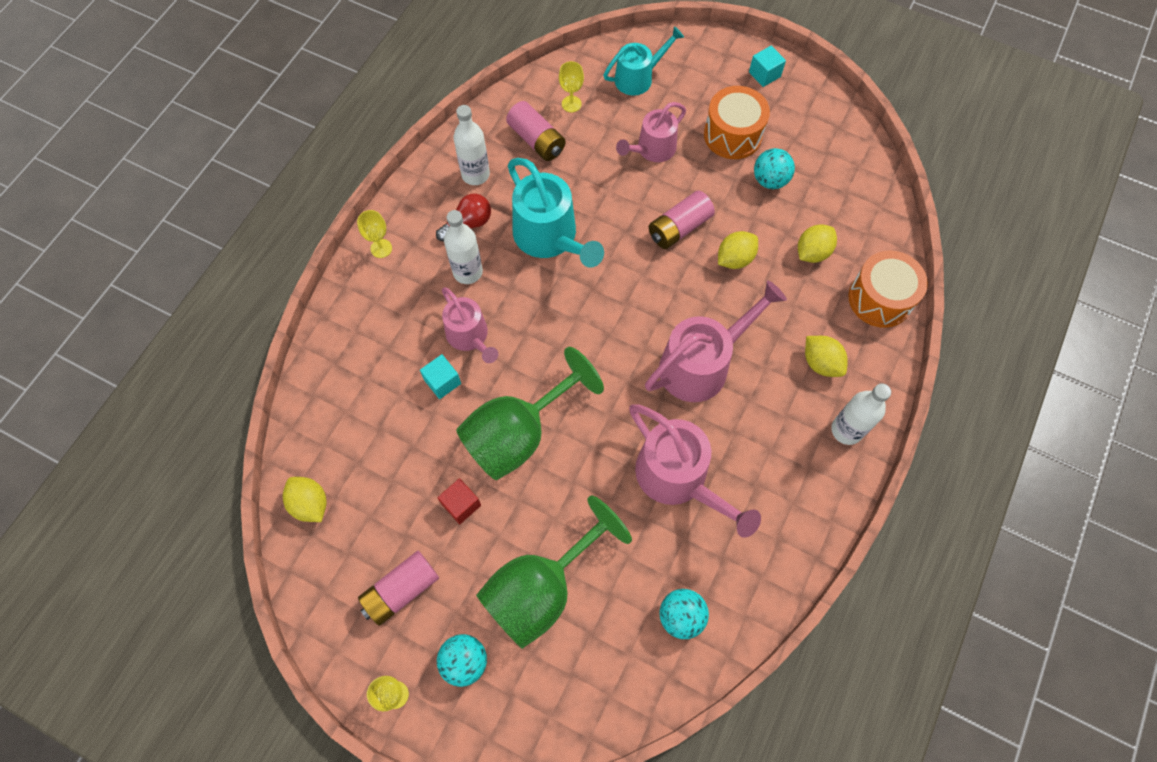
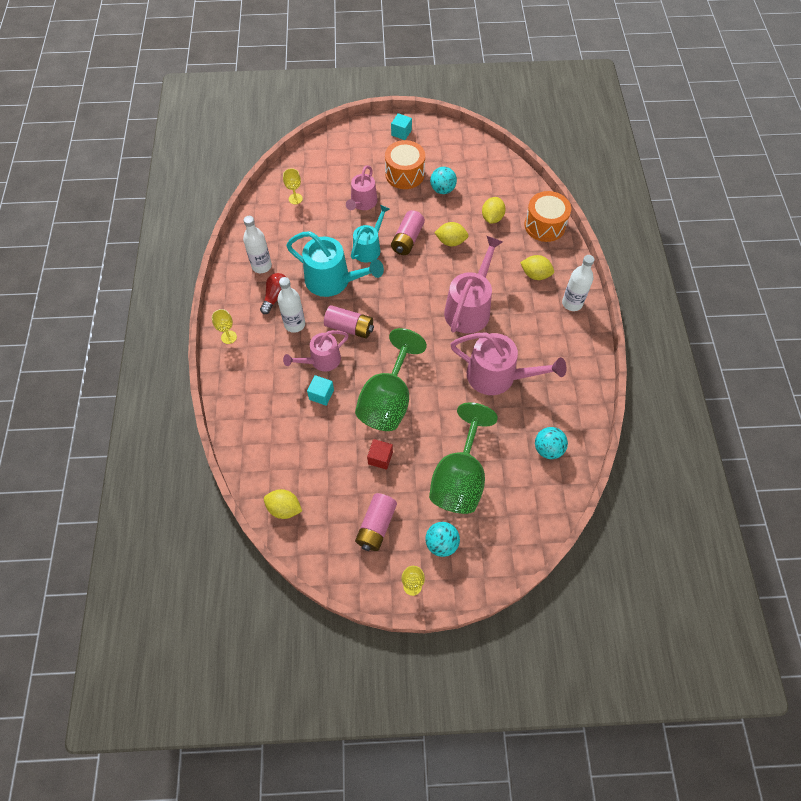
camera: 30 degrees left, 5 degrees down
pink watering can [442,287,498,363] -> pink watering can turned 120 degrees clockwise [283,330,349,371]
pink battery [506,101,566,161] -> pink battery moved to [324,305,374,339]
turquoise watering can [603,26,684,96] -> turquoise watering can moved to [351,205,390,263]
yellow lemon [718,231,758,269] -> yellow lemon turned 75 degrees clockwise [434,222,468,246]

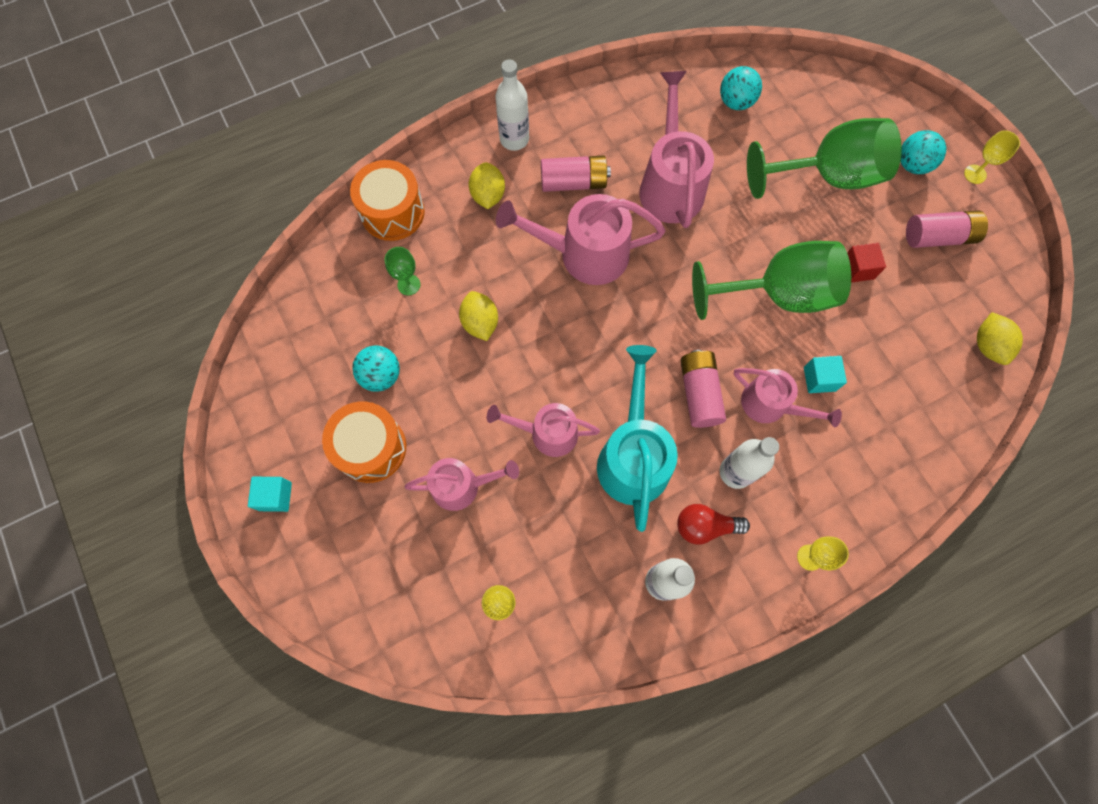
camera: 115 degrees left, 10 degrees up
turquoise watering can [351,205,390,263] -> pink watering can [487,403,600,457]
pink battery [391,210,425,255] -> pink battery moved to [541,155,611,192]
yellow lemon [482,197,506,223] -> green goblet [385,247,421,295]

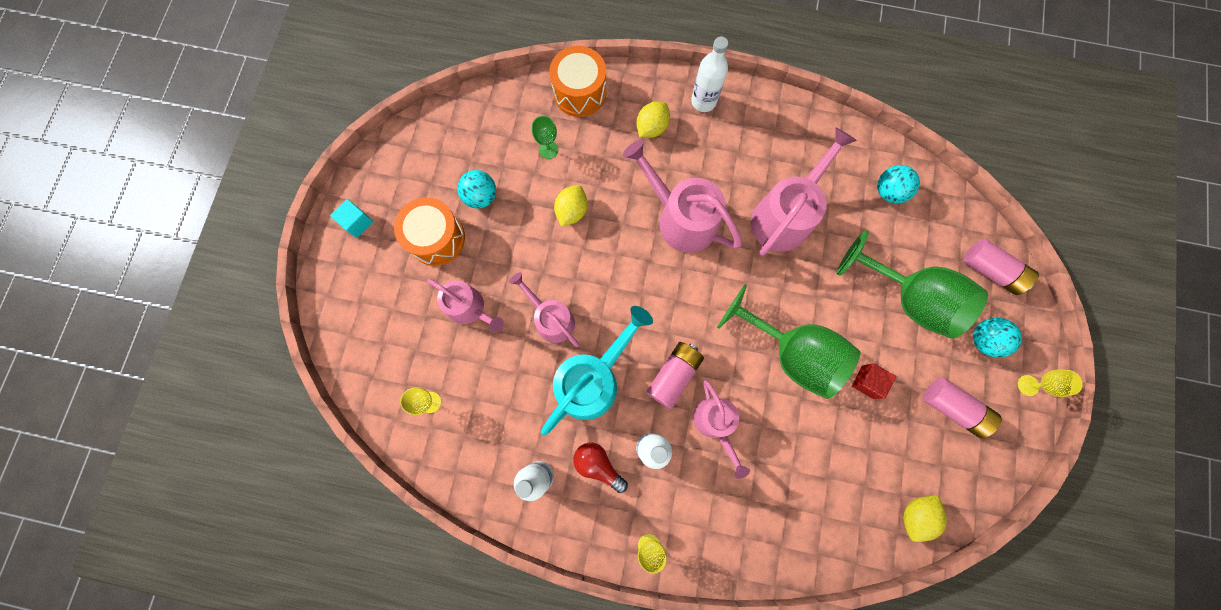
camera: 40 degrees right, 5 degrees up
pink battery [541,155,611,192] -> pink battery moved to [963,239,1039,295]
turquoise cube [804,356,847,393] -> none

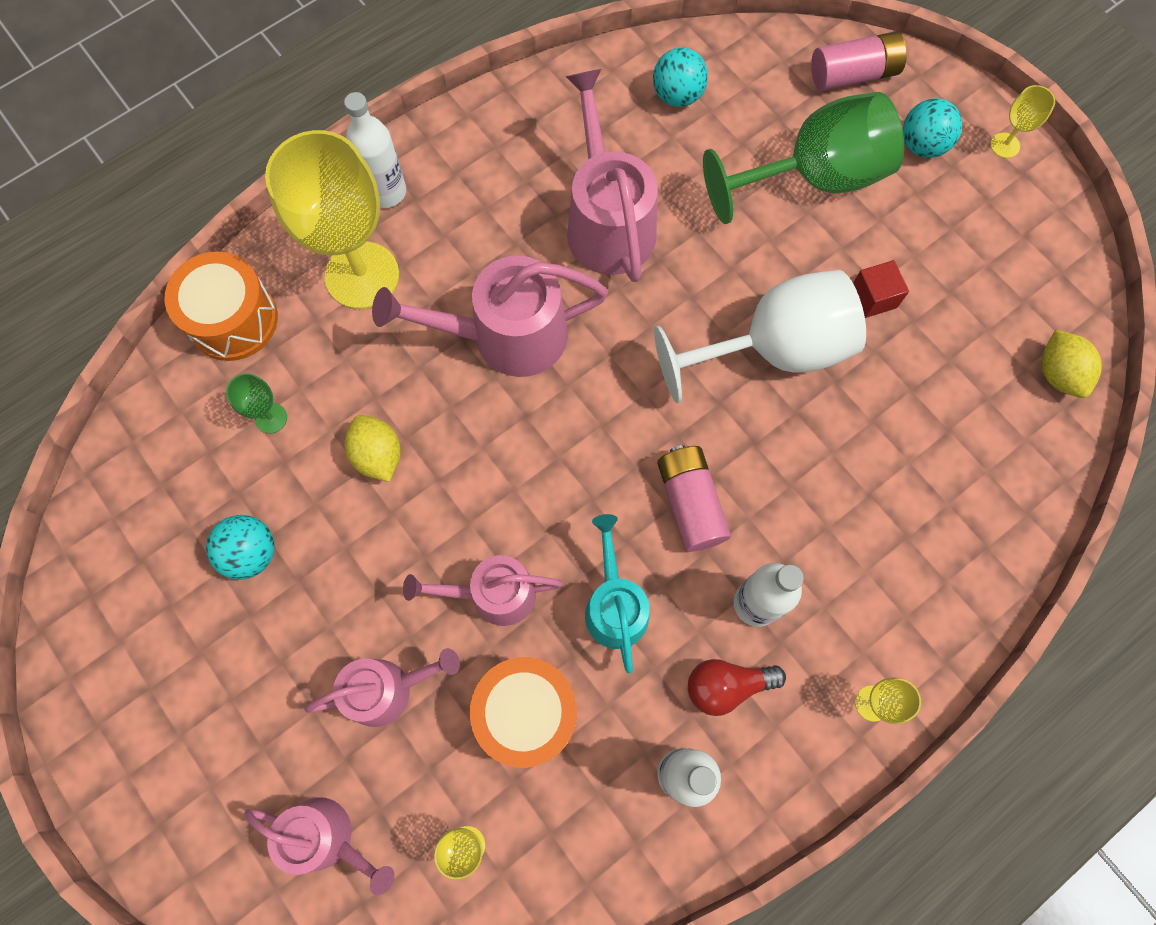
camera: 50 degrees left, 5 degrees down
turquoise cube [330,199,373,238] -> none
orange drum [394,197,465,266] -> orange drum moved to [470,657,577,768]
turquoise watering can [541,306,653,435] -> turquoise watering can [585,514,650,673], size x0.63
yellow lemon [637,102,670,138] -> yellow goblet [265,130,399,309]
pink watering can [693,380,750,479] -> pink watering can moved to [244,797,395,895]
green goblet [717,284,860,399] -> white goblet [654,270,866,403]
pink battery [923,377,1002,438] -> none

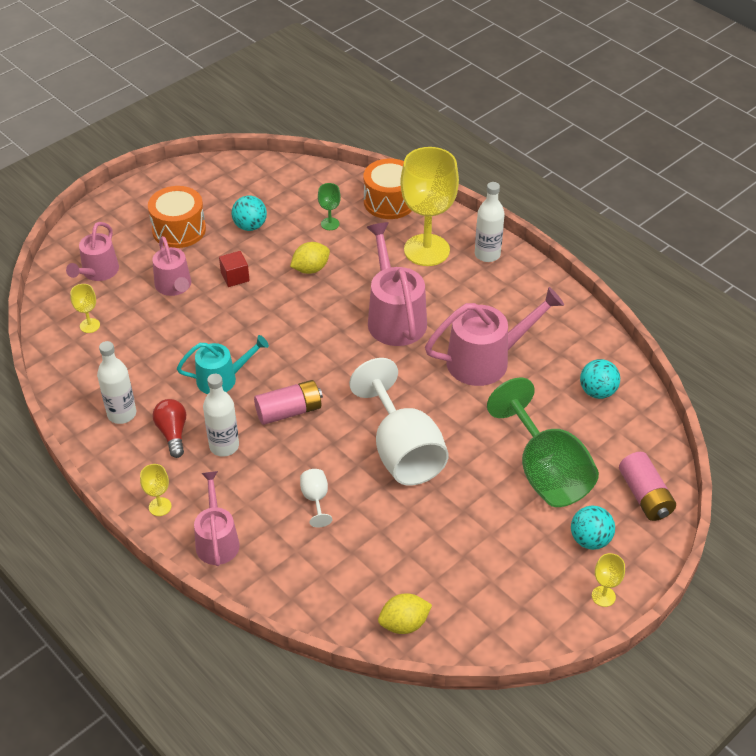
camera: 85 degrees right, 25 degrees down
pink watering can [403,555,563,626] -> pink watering can moved to [194,471,240,566]
orange drum [470,657,577,768] -> orange drum moved to [148,186,206,248]
red cube [853,260,909,318] -> red cube moved to [219,251,250,287]
none -> white goblet [300,469,332,528]

